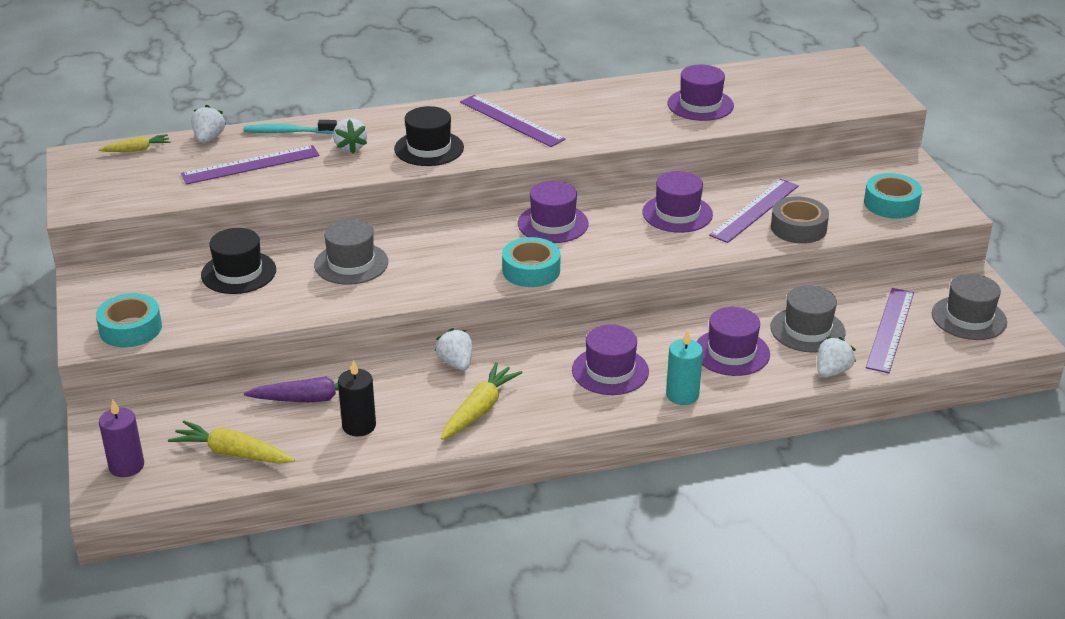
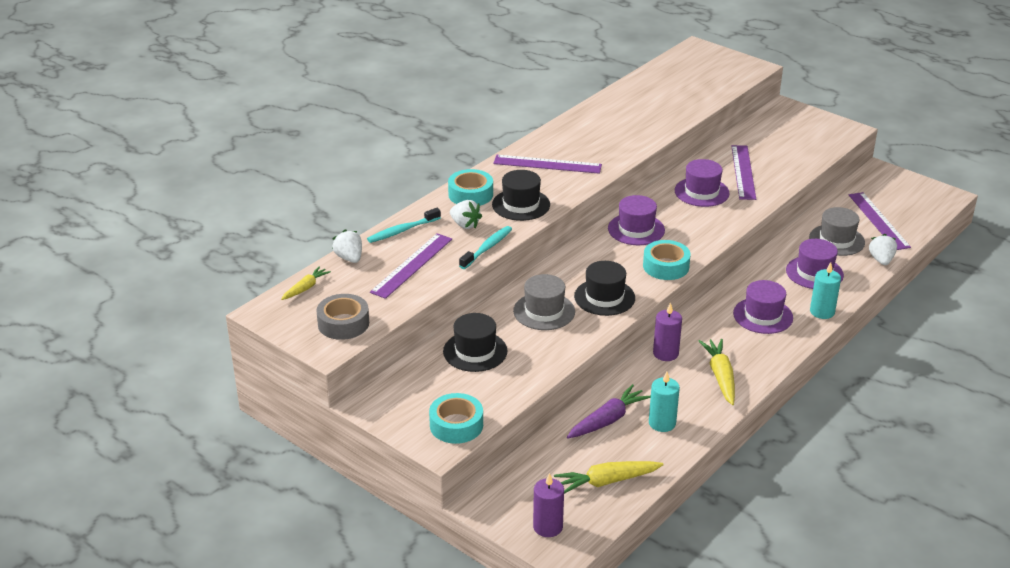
camera: 35 degrees left, 0 degrees up
black candle [338,360,376,436] -> turquoise candle [649,372,680,432]
white strawberry [435,328,472,370] -> purple candle [653,302,682,361]
purple hat [667,65,734,121] -> none
grey tape [771,197,829,244] -> grey tape moved to [316,294,369,340]
turquoise tape [864,173,922,219] -> turquoise tape moved to [448,169,493,206]
grey hat [932,274,1007,340] -> none
none -> turquoise toothbrush [459,226,512,269]
none -> black hat [574,261,635,316]

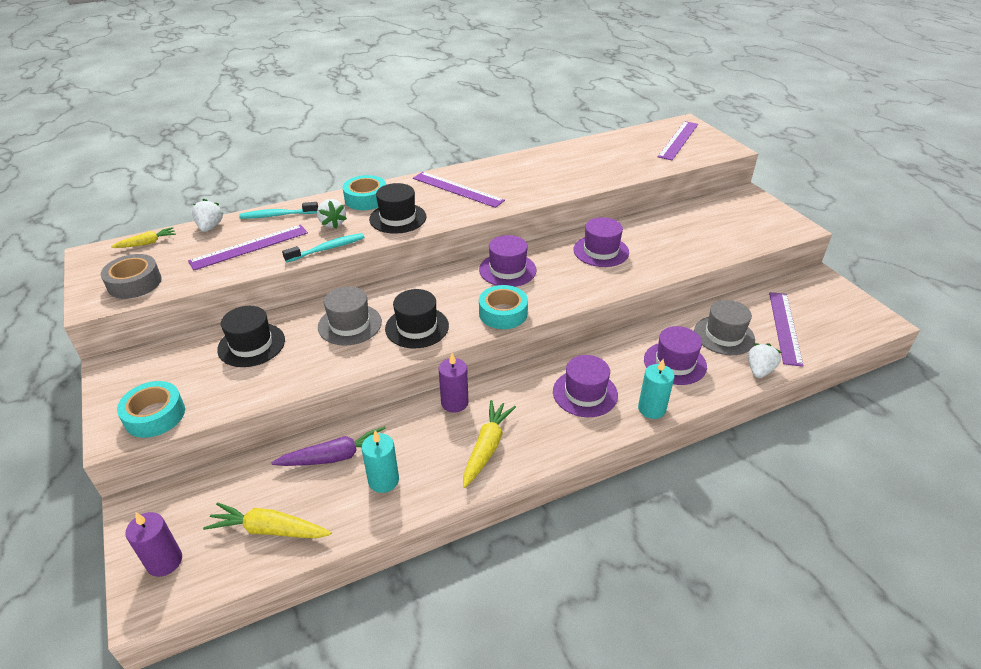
camera: 25 degrees right, 5 degrees up
purple ruler [731,145,756,200] -> purple ruler moved to [658,121,698,160]

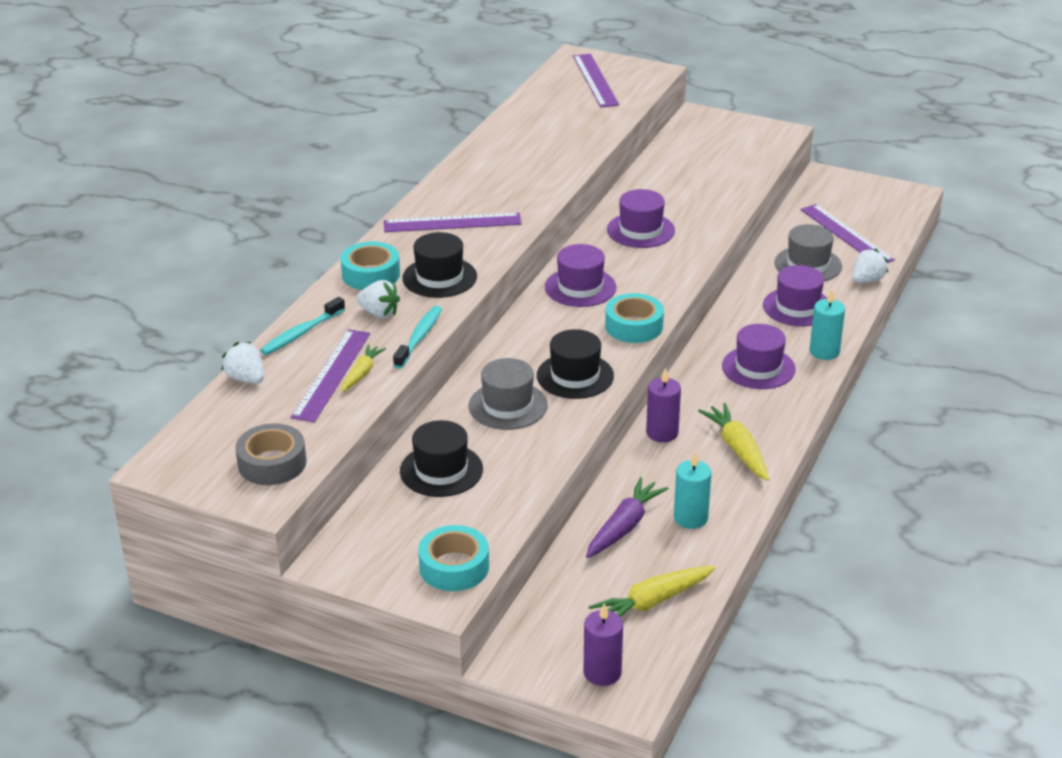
camera: 40 degrees left, 5 degrees down
yellow carrot [111,227,176,248] -> yellow carrot moved to [342,344,386,392]
white strawberry [748,343,782,378] -> white strawberry turned 60 degrees clockwise [852,248,888,283]

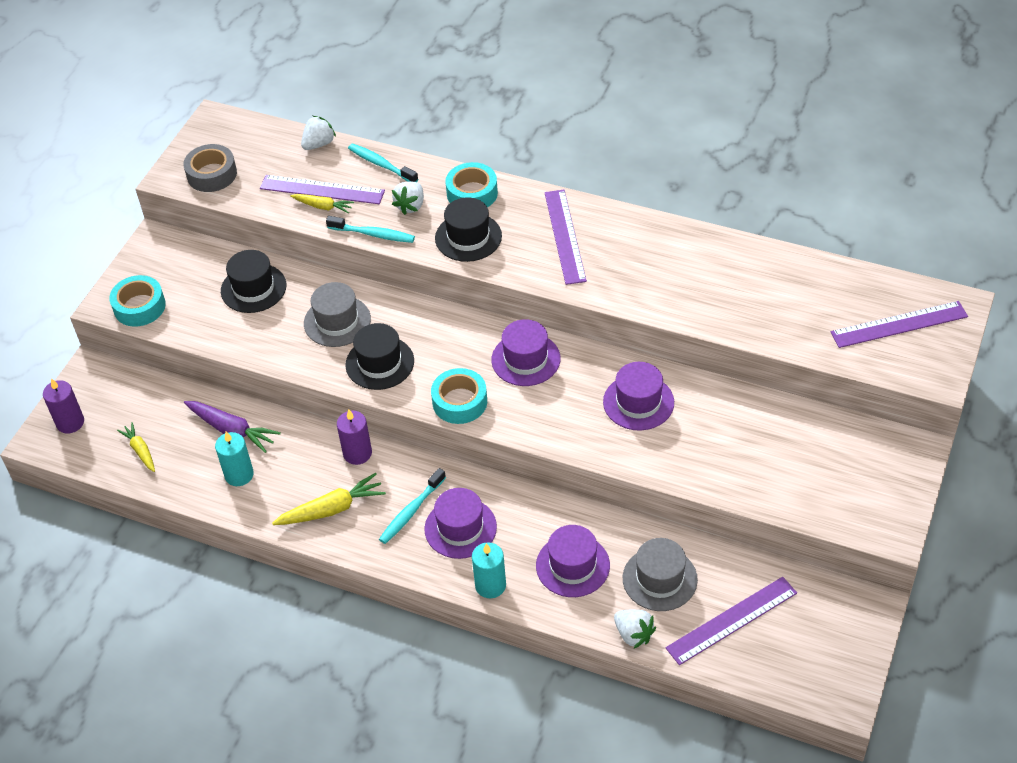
camera: 90 degrees right, 15 degrees up
yellow carrot [589,566,715,617] -> yellow carrot [117,422,155,472], size x0.62
none -> turquoise toothbrush [379,468,446,544]

